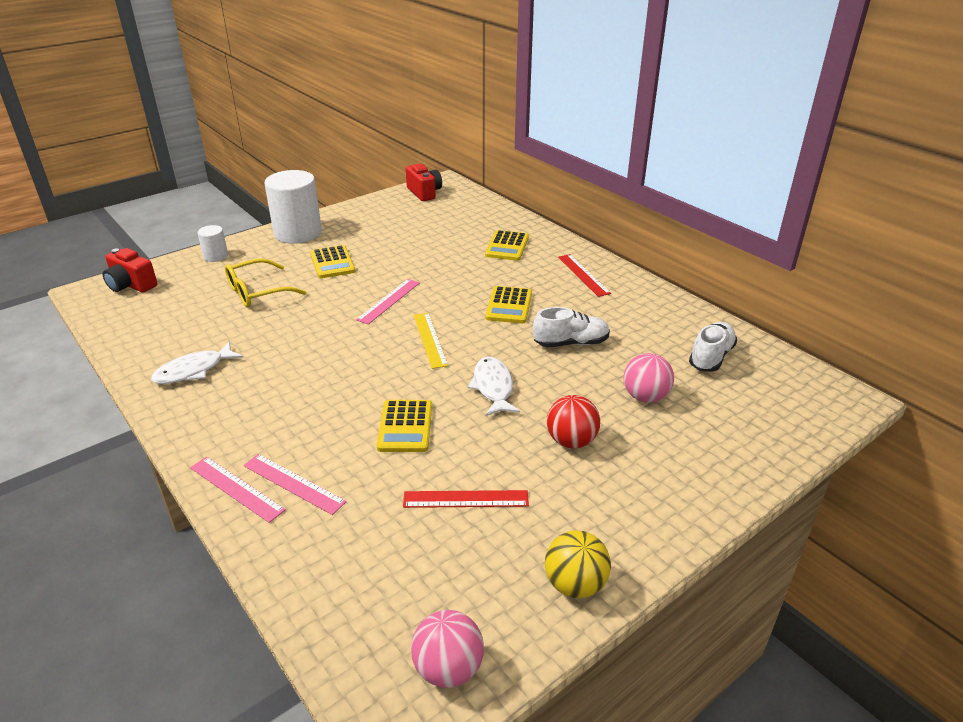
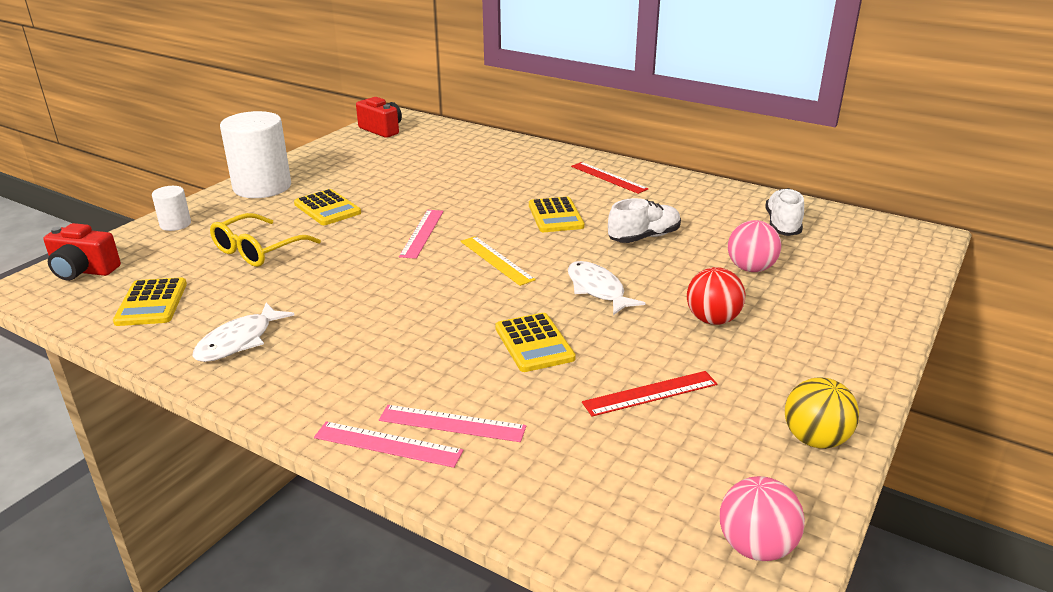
camera: 20 degrees left, 5 degrees down
yellow calculator [485,230,529,261] -> yellow calculator moved to [113,277,187,326]

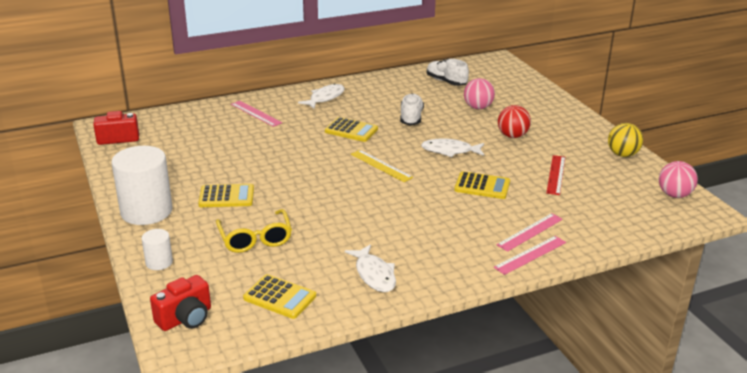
camera: 55 degrees left, 0 degrees up
pink ruler [399,210,444,259] -> pink ruler moved to [231,101,282,127]
yellow ruler [461,236,536,286] -> yellow ruler turned 45 degrees clockwise [351,150,413,182]
red ruler [571,162,649,194] -> white fish [298,83,345,109]

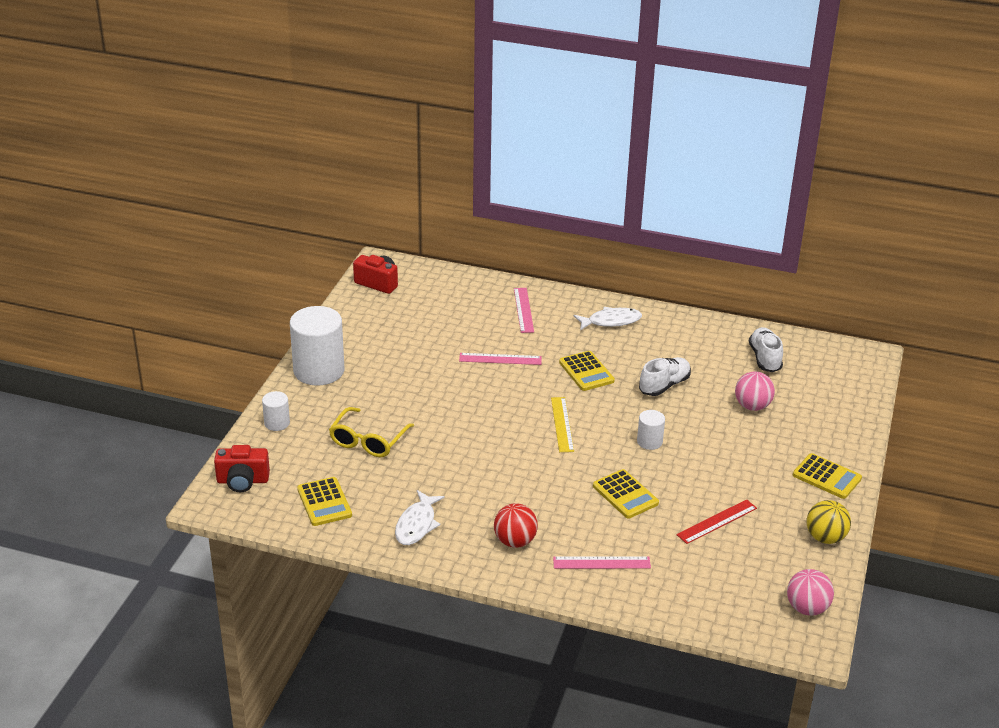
camera: 40 degrees right, 5 degrees up
yellow calculator [198,184,254,207] -> yellow calculator moved to [793,453,862,499]
white fish [421,138,484,157] -> white cylinder [637,410,665,450]
pink ruler [494,236,566,275] -> pink ruler moved to [459,353,542,365]
red ball [498,105,531,138] -> red ball moved to [494,503,538,548]

